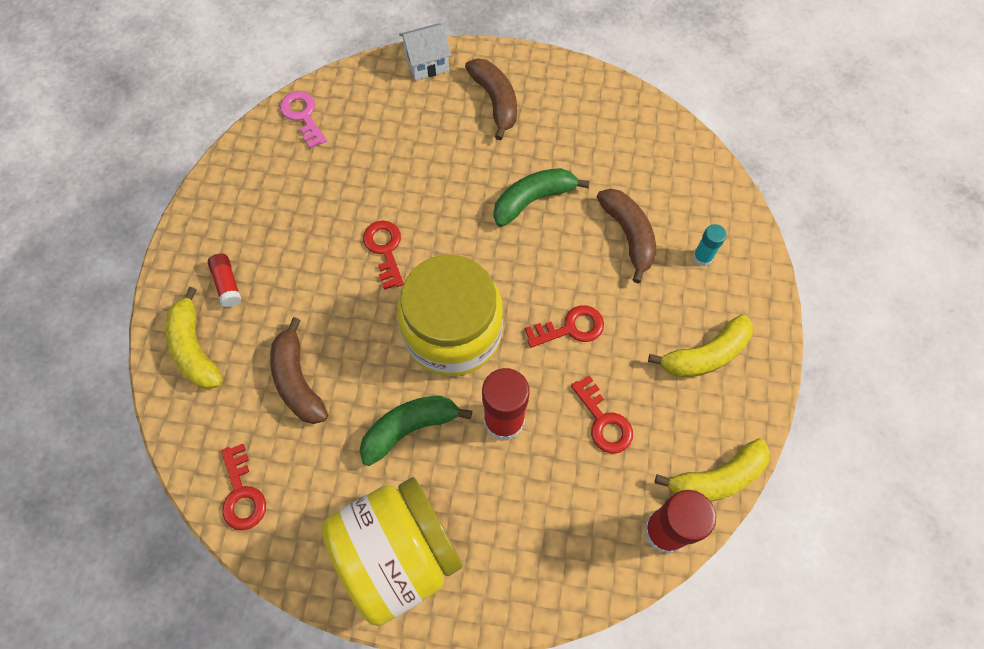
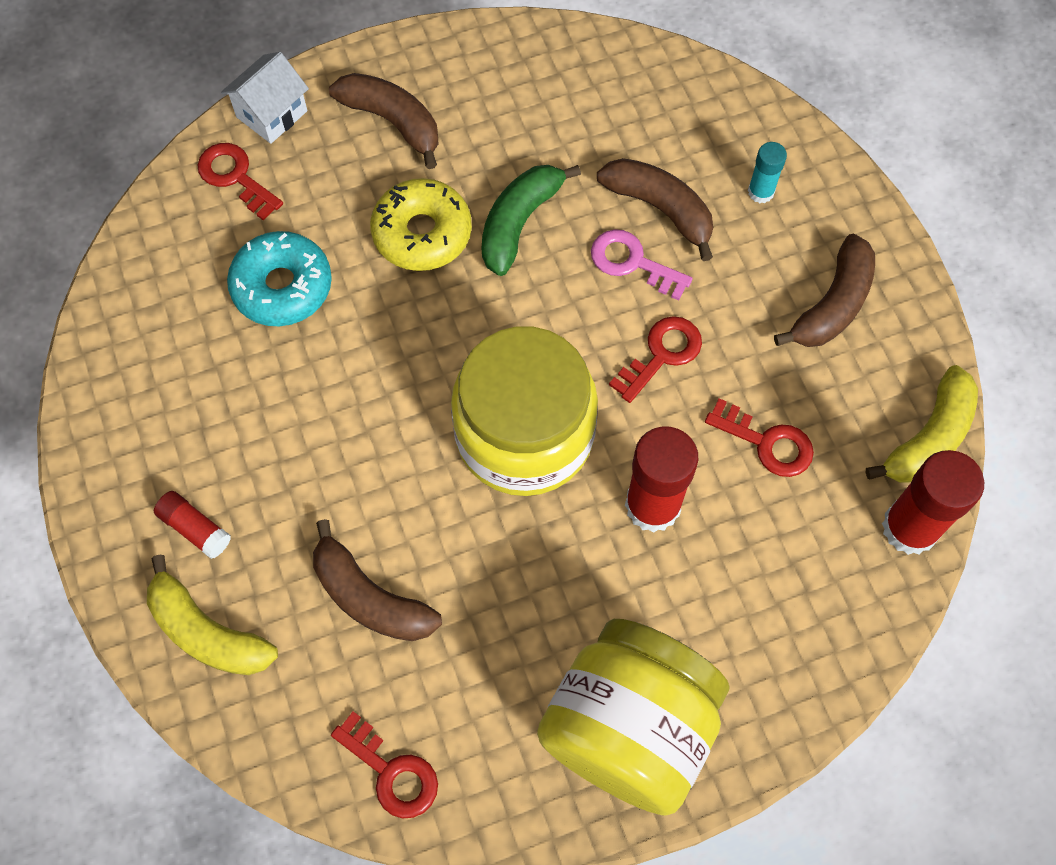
camera: 30 degrees left, 0 degrees up
pink key [280,91,327,149] -> pink key moved to [591,229,693,300]
green banana [360,396,472,466] -> none
red key [363,221,404,290] -> red key moved to [198,143,283,220]
yellow banana [648,314,753,378] -> brown banana [774,234,875,347]
none -> turquoise donut [227,231,332,326]
none -> yellow donut [370,178,472,271]

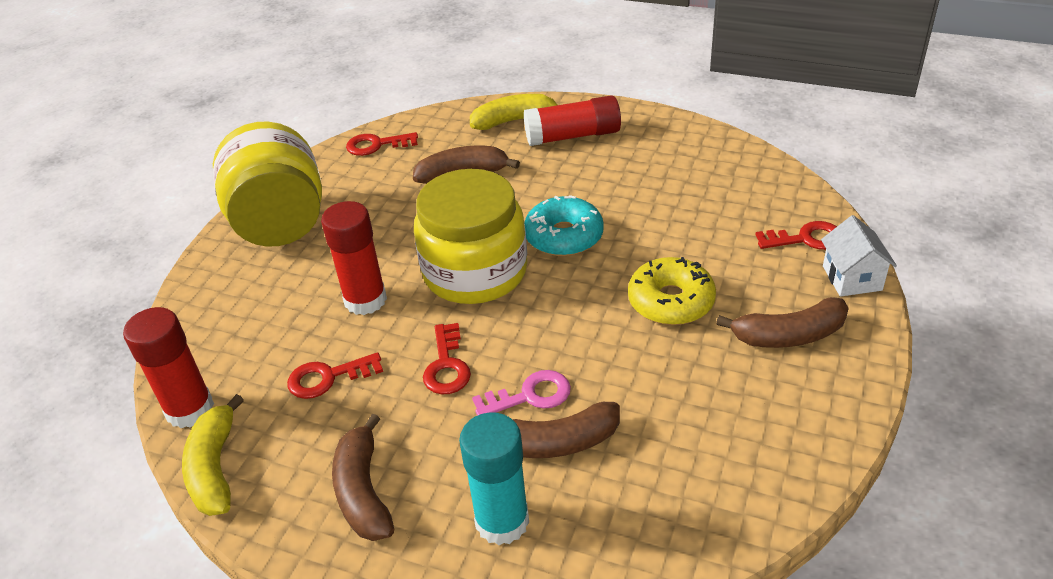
camera: 135 degrees right, 25 degrees down
red glue stick [154,491,231,559] -> red glue stick [524,96,621,146], size x1.90
turquoise donut [227,231,332,326] -> turquoise donut moved to [524,195,604,256]
green banana [482,165,581,276] -> none
turquoise glue stick [748,142,787,203] -> turquoise glue stick [459,412,529,545], size x1.90

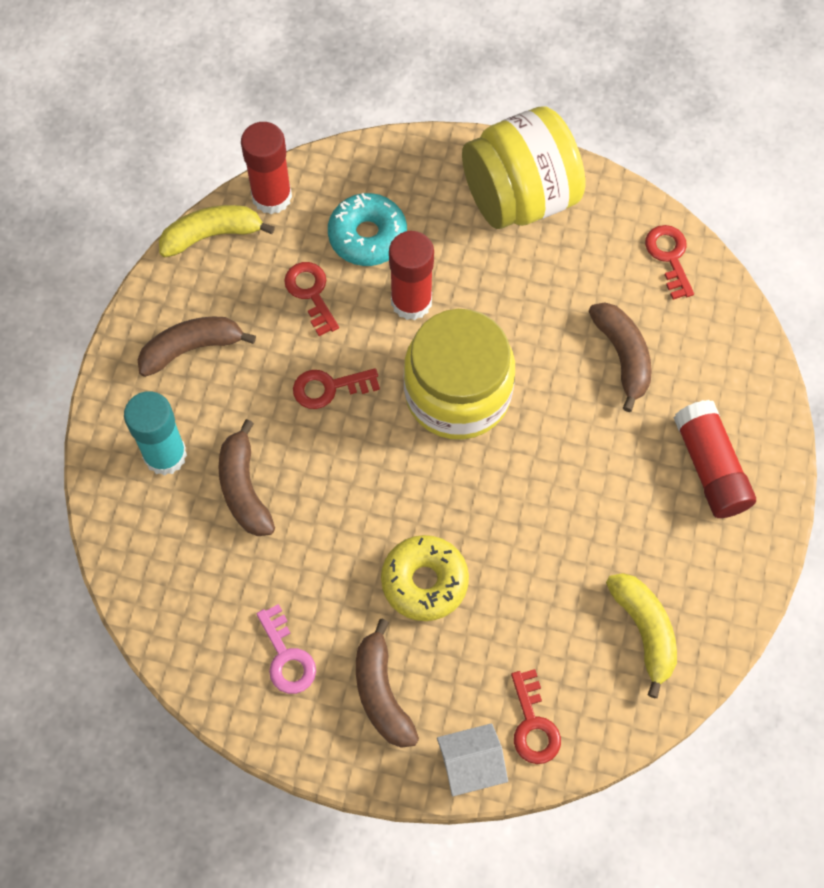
camera: 80 degrees right, 25 degrees up
yellow banana [470,94,557,130] -> yellow banana moved to [606,573,677,698]
pink key [472,370,571,416] -> pink key moved to [257,604,316,694]
turquoise donut [524,195,604,256] -> turquoise donut moved to [328,193,407,266]

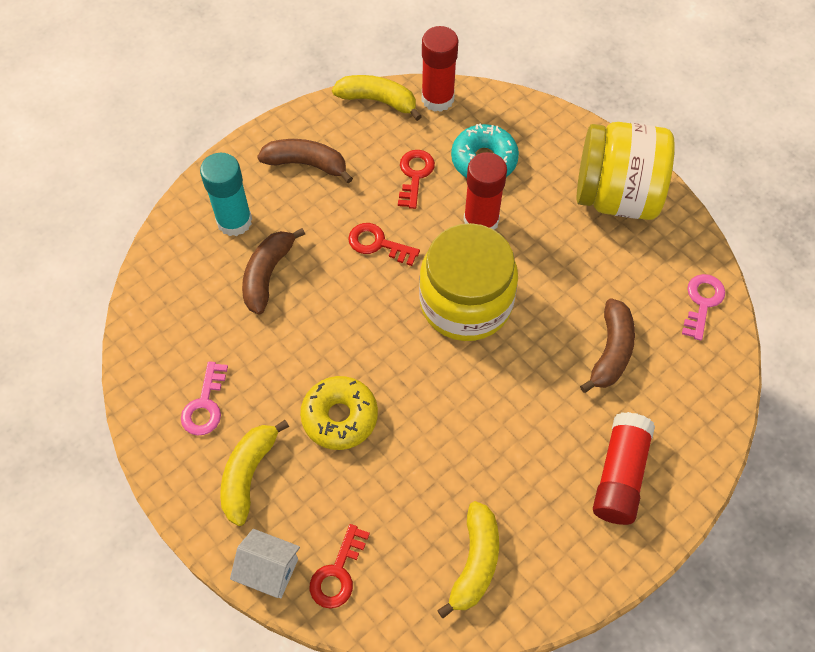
camera: 35 degrees right, 5 degrees down
brown banana [356,619,419,748] -> yellow banana [220,420,289,526]
red key [645,225,694,300] -> pink key [682,274,725,341]

